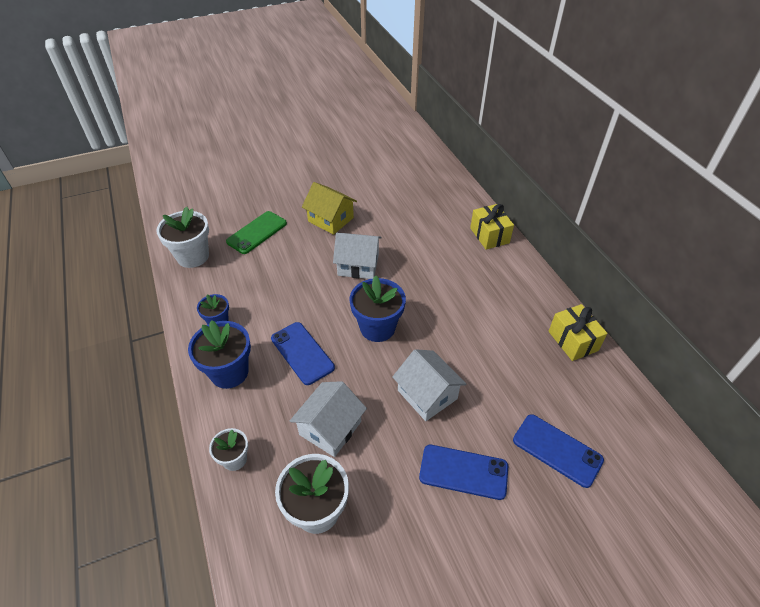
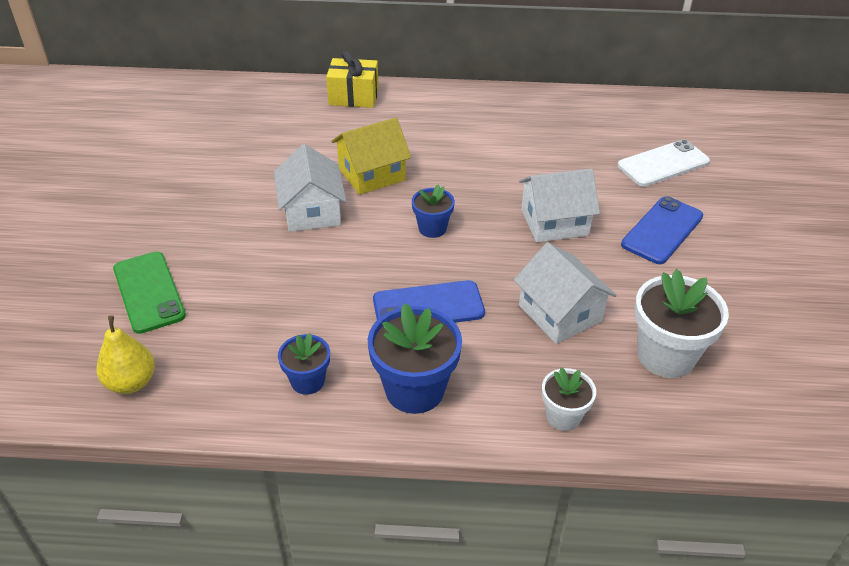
camera: 65 degrees left, 5 degrees down
white flower pot [156,207,209,268] -> yellow pear [96,315,155,394]
yellow house [302,182,357,235] -> yellow house moved to [331,118,412,195]
white house [333,233,382,279] -> white house turned 45 degrees counterclockwise [274,144,346,232]
blue flower pot [349,275,406,342] -> blue flower pot [412,184,455,238], size x0.57
blue phone [513,414,604,488] -> white phone [618,139,710,187]
yellow gift [548,304,608,361] -> none

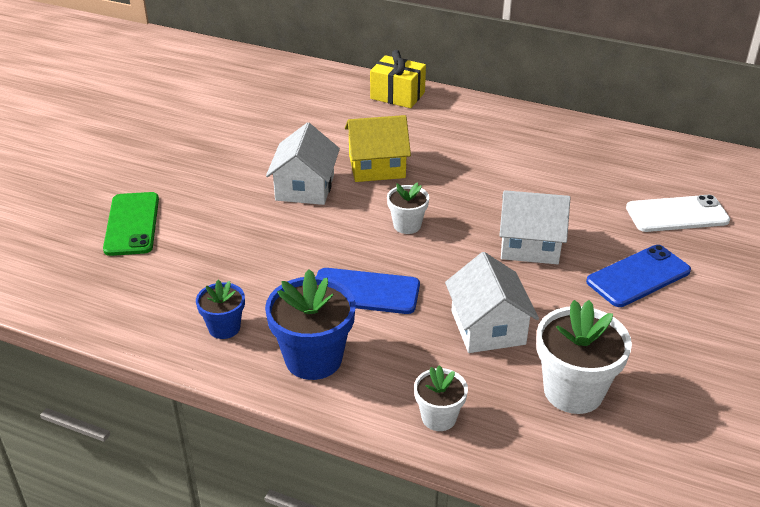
camera: 20 degrees right, 5 degrees down
yellow pear [96,315,155,394] -> none
blue flower pot [412,184,455,238] -> white flower pot [387,182,429,234]

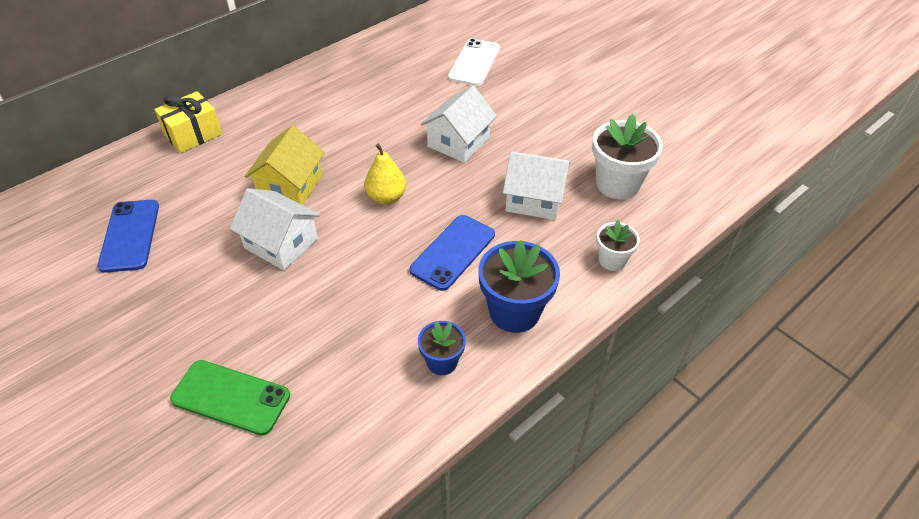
camera: 65 degrees left, 10 degrees up
white flower pot [387,182,429,234] -> yellow pear [364,143,406,205]
blue phone [586,245,691,307] -> blue phone moved to [98,200,159,273]

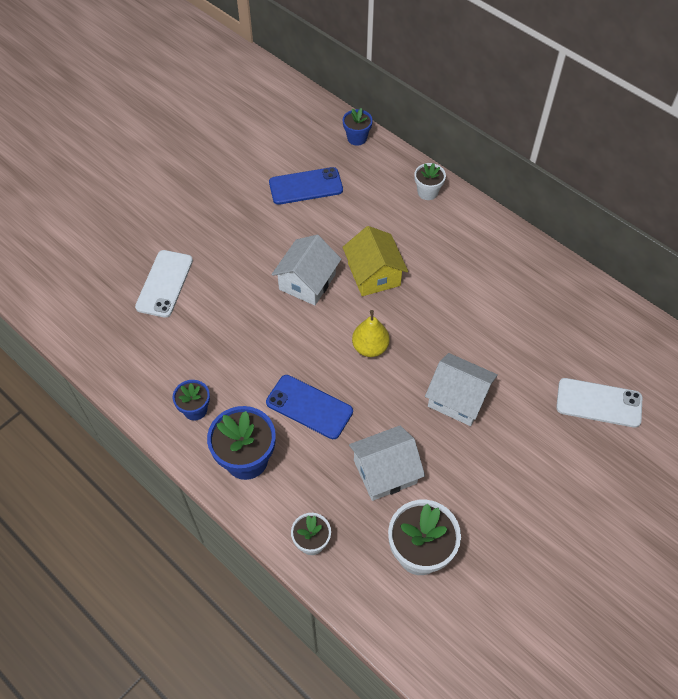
camera: 85 degrees right, 10 degrees up
yellow gift [154,91,222,153] -> white flower pot [414,163,446,200]
green phone [170,360,290,436] -> white phone [135,250,193,318]
yellow house [245,126,325,205] -> yellow house turned 60 degrees clockwise [342,226,408,296]
white house [503,151,570,220] -> white house turned 60 degrees clockwise [349,425,425,501]
none -> blue flower pot [343,108,373,146]

